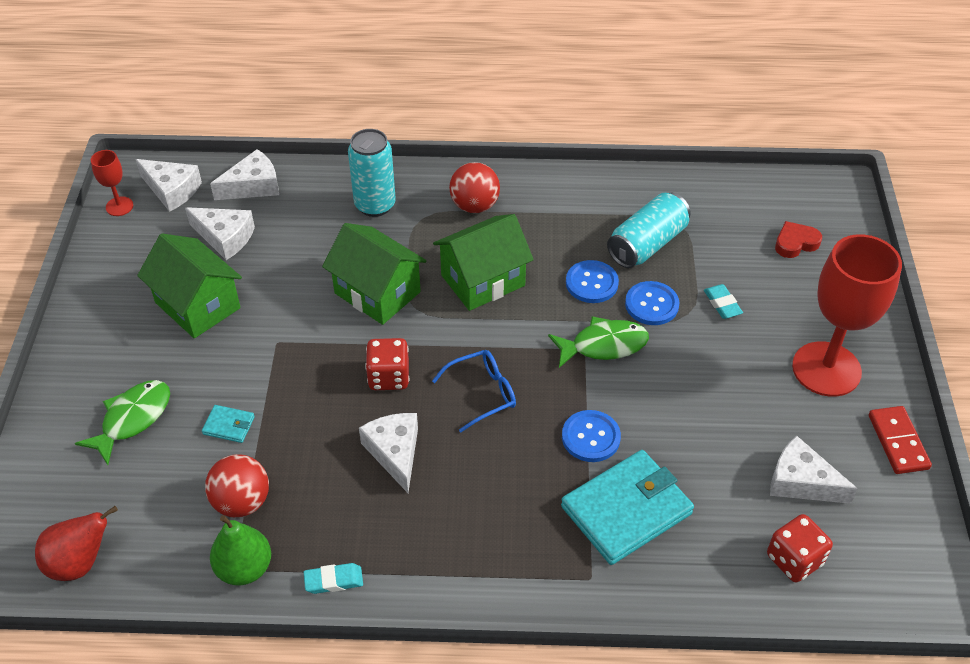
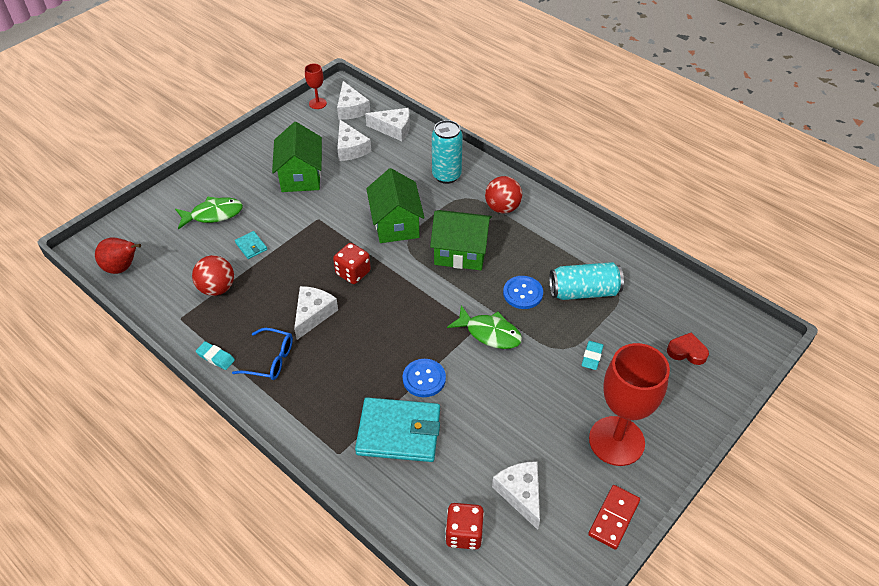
camera: 40 degrees right, 0 degrees up
green pear [210,515,271,586] -> none
blue glasses [432,350,516,432] -> blue glasses moved to [232,328,293,380]
blue button [625,281,679,325] -> none

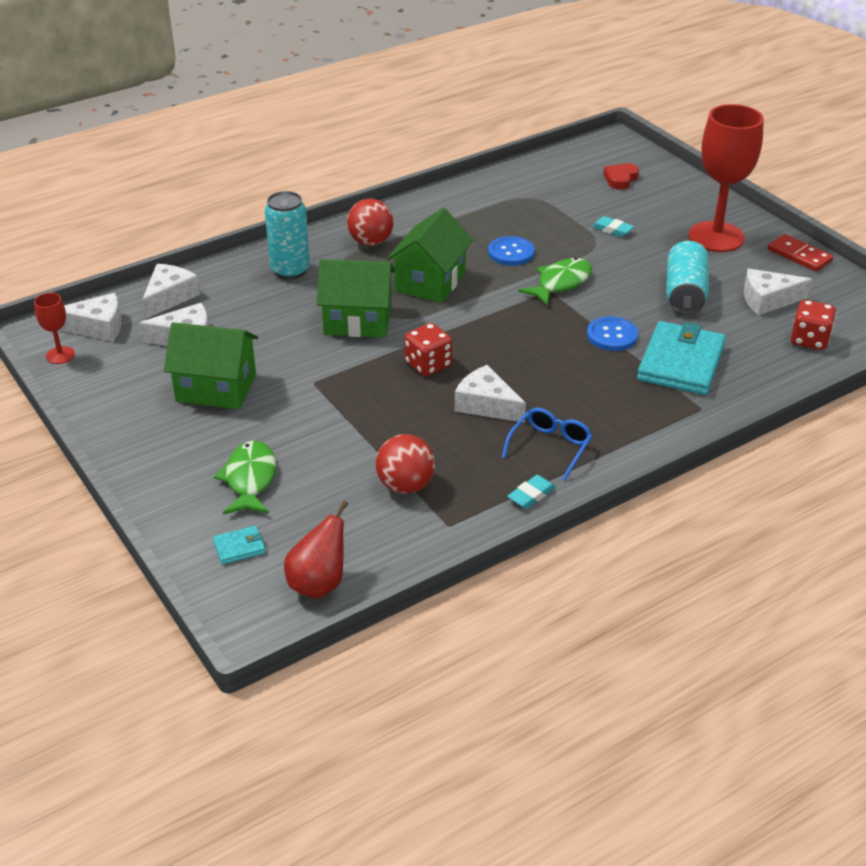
camera: 75 degrees left, 10 degrees down
turquoise wallet [235,231,267,259] -> turquoise wallet moved to [213,526,266,565]
turquoise can [549,262,624,300] -> turquoise can moved to [666,241,709,314]

